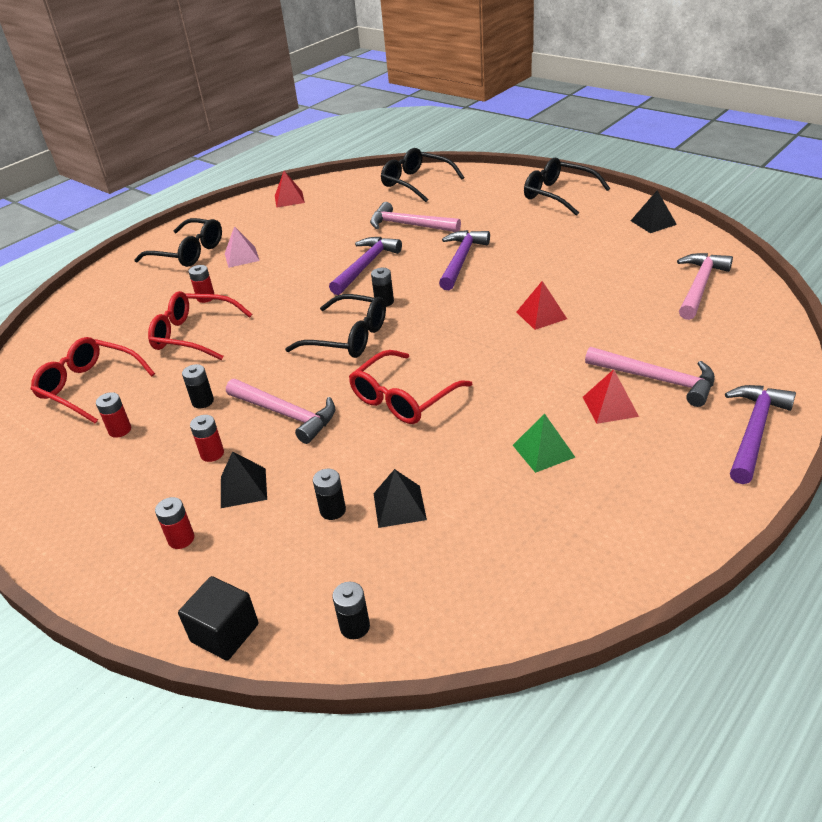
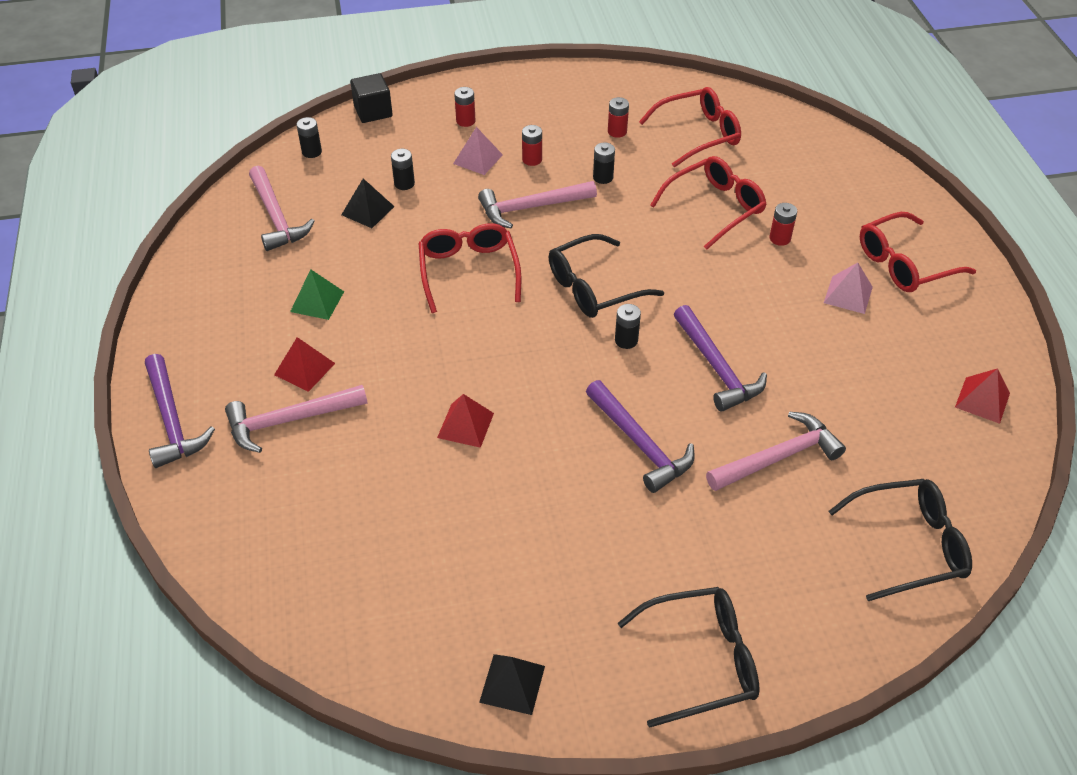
camera: 125 degrees right, 10 degrees up
black glasses [134,218,222,267] -> red glasses [860,212,976,292]
black pyramid [221,451,267,508] -> pink pyramid [453,127,503,175]
pink hammer [677,253,733,320] -> pink hammer moved to [249,166,315,251]

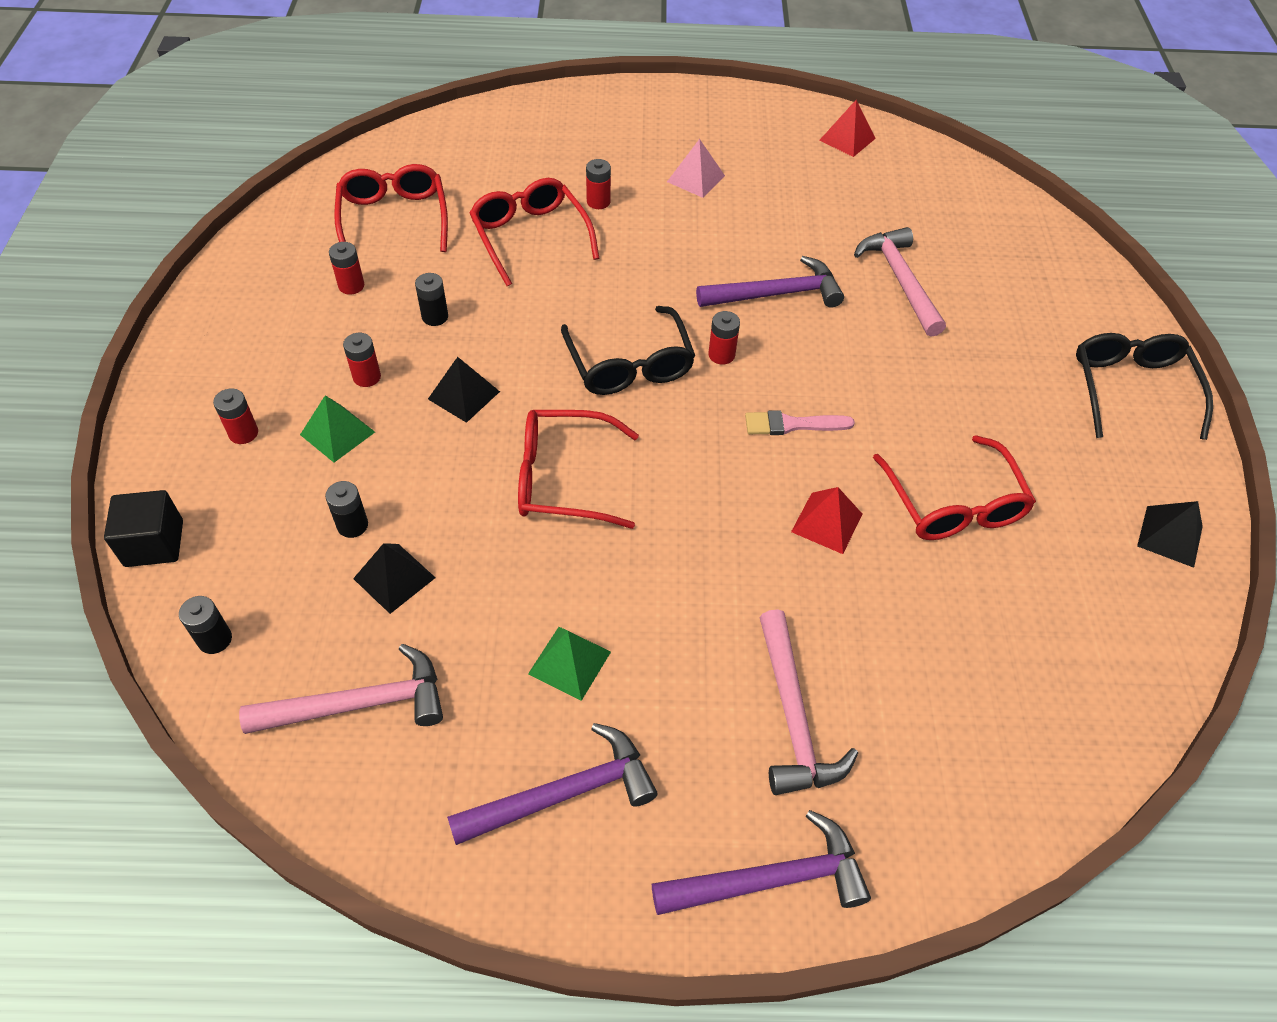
camera: 80 degrees left, 5 degrees up
red pyramid [274,337,335,392] -> none
pink pyramid [453,127,503,175] -> green pyramid [300,395,375,463]
pink hammer [478,181,597,228] -> black pyramid [428,357,500,423]
purple hammer [586,380,695,493] -> purple hammer moved to [447,723,658,845]
black battery [615,304,641,349] -> red battery [708,311,740,364]
black glasses [829,479,972,601] -> none
red glasses [860,212,976,292] -> red glasses moved to [873,435,1036,540]
none -> pink brush [745,410,855,435]

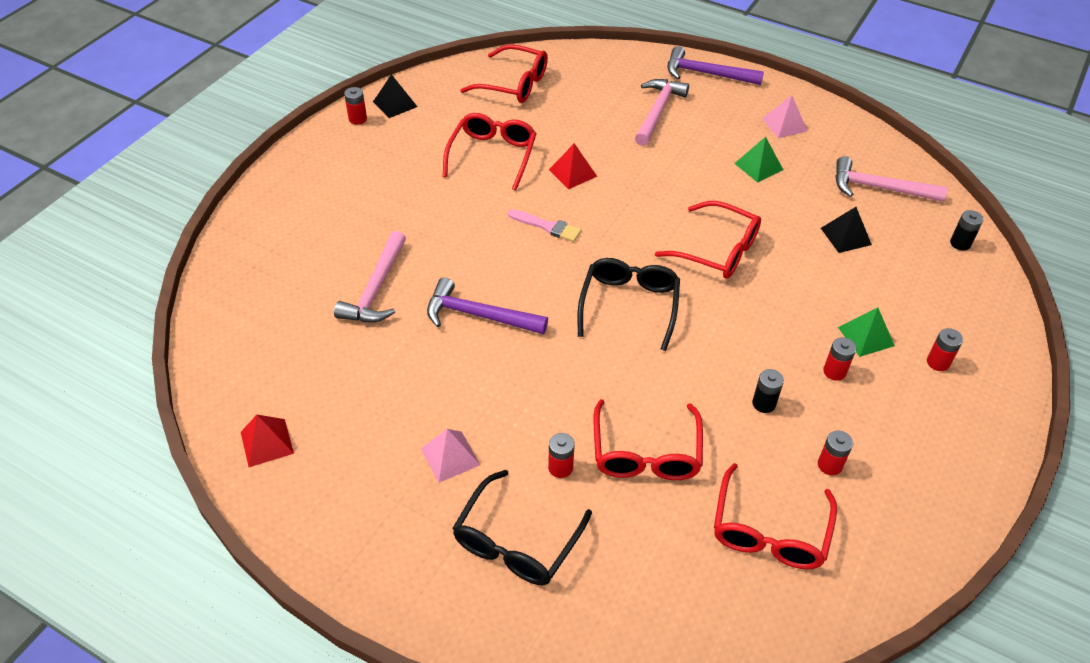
camera: 150 degrees left, 5 degrees down
black cube [104,490,183,567] -> none
black battery [325,481,368,538] -> none
black pyramid [428,357,500,423] -> none
purple hammer [447,723,658,845] -> pink pyramid [762,95,807,138]
red battery [708,311,740,364] -> red battery moved to [344,87,367,125]
black glasses [1076,333,1213,440] -> black glasses moved to [452,470,592,585]
none -> red glasses [461,44,548,103]

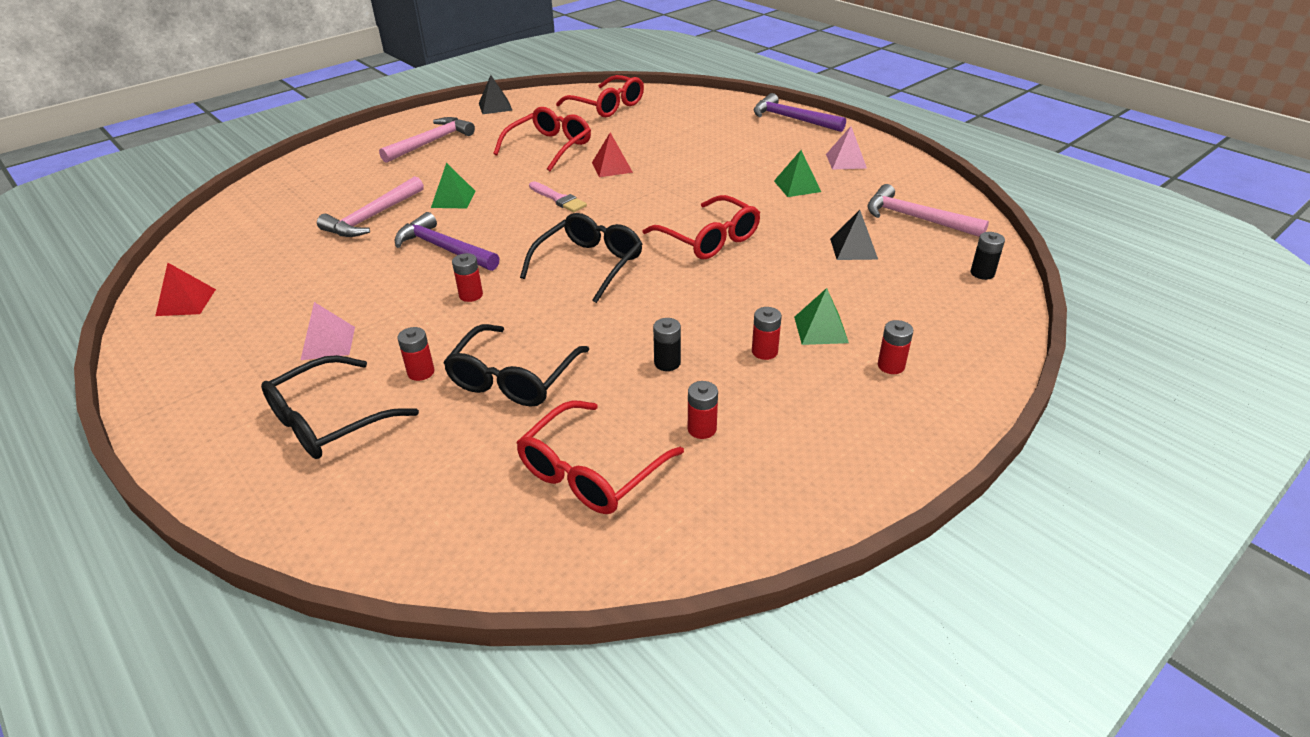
camera: 20 degrees right, 10 degrees down
red battery [344,87,367,125] -> red battery moved to [452,253,483,302]
red glasses [594,399,703,480] -> black glasses [443,324,589,407]
pink hammer [635,79,689,146] -> pink hammer moved to [379,117,475,163]
none -> green pyramid [431,163,475,208]

